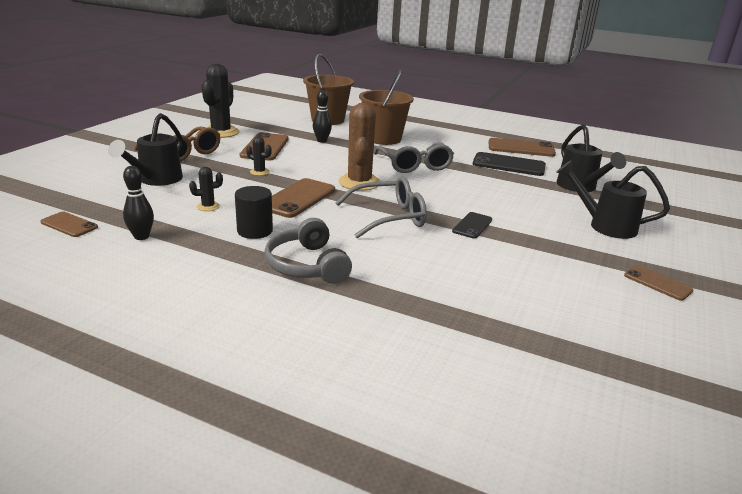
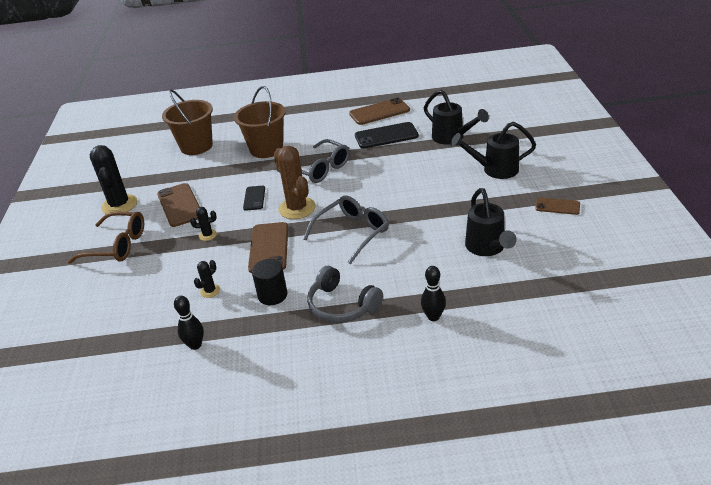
camera: 25 degrees left, 10 degrees up
brown phone [41,212,98,237] -> none
black watering can [108,113,183,186] -> black watering can moved to [465,188,517,256]
black bowling pin [313,90,332,143] -> black bowling pin moved to [421,266,446,321]
black phone [452,212,492,239] -> black phone moved to [243,186,265,211]

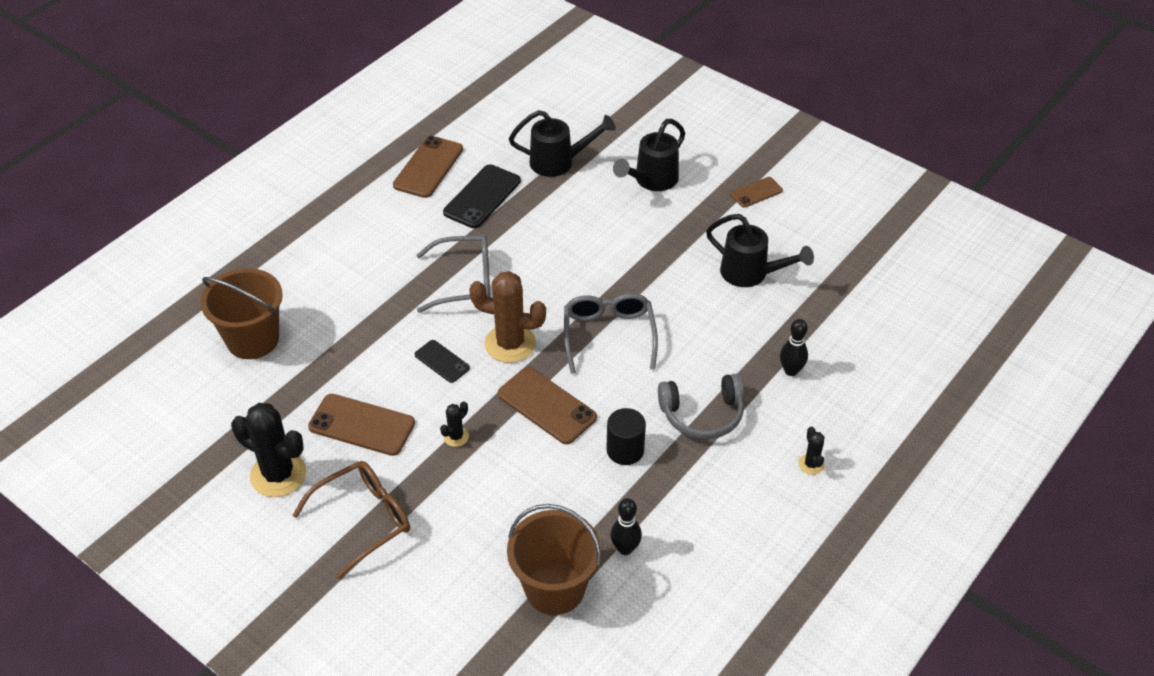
camera: 50 degrees left, 10 degrees up
black cactus [194,260,220,298] -> black cactus moved to [798,427,825,475]
brown bucket [234,86,286,158] -> brown bucket moved to [507,504,601,615]

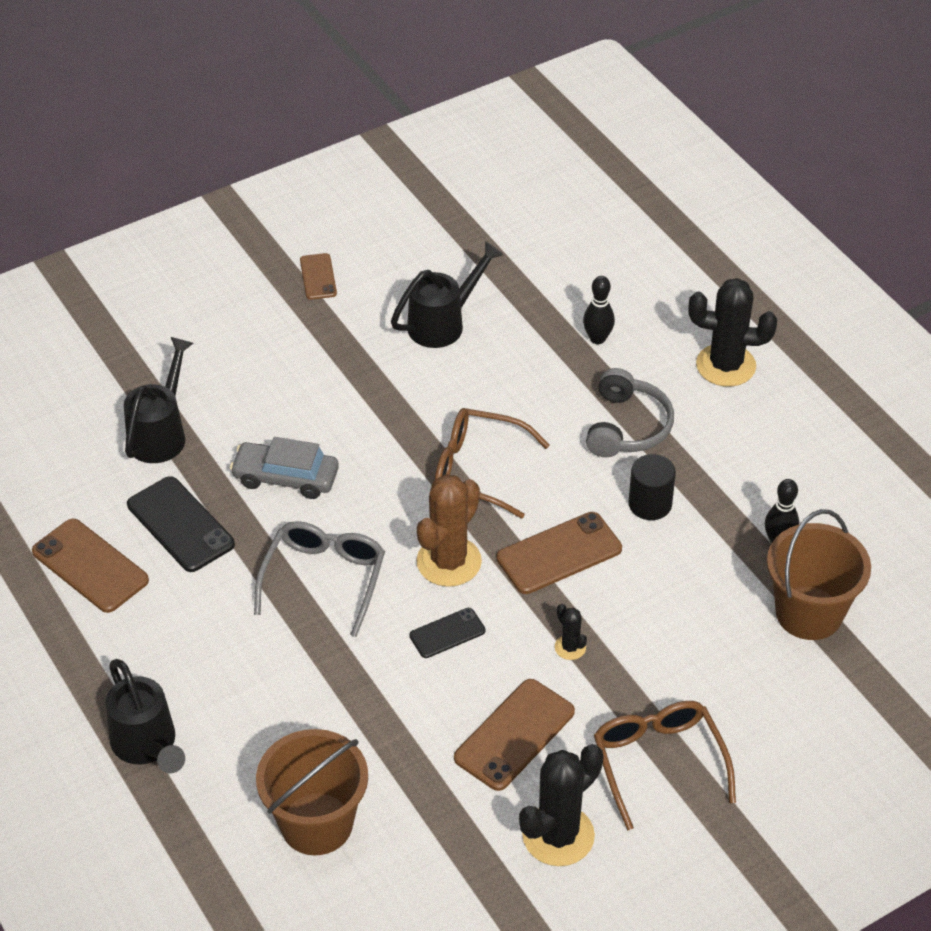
camera: 70 degrees left, 0 degrees up
grey glasses [564,293,658,374] -> brown glasses [435,408,550,519]
black watering can [613,119,685,191] -> black watering can moved to [106,659,185,773]
black cactus [798,427,825,475] -> black cactus [688,278,777,387], size x2.14
none -> grey car [230,437,339,499]

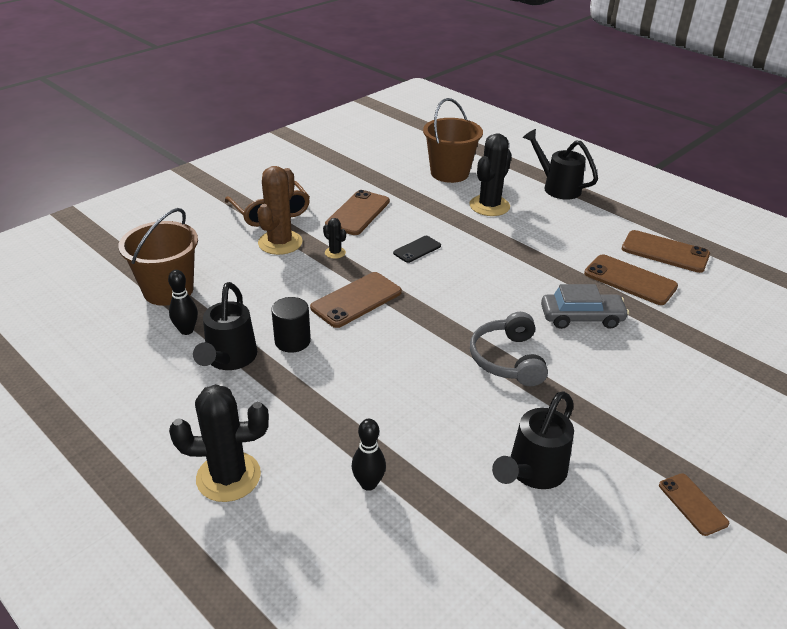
camera: 165 degrees right, 10 degrees down
black watering can [124,337,193,463] -> black watering can moved to [193,282,257,370]
black phone [127,476,235,572] -> brown phone [584,254,678,305]
grey glasses [254,521,385,637] -> none
brown cactus [416,474,482,587] -> brown cactus moved to [257,166,302,255]
brown glasses [435,408,550,519] -> none
black cactus [519,744,604,866] -> black cactus moved to [469,133,512,216]
grey headphones [586,368,674,457] -> grey headphones moved to [470,312,548,386]

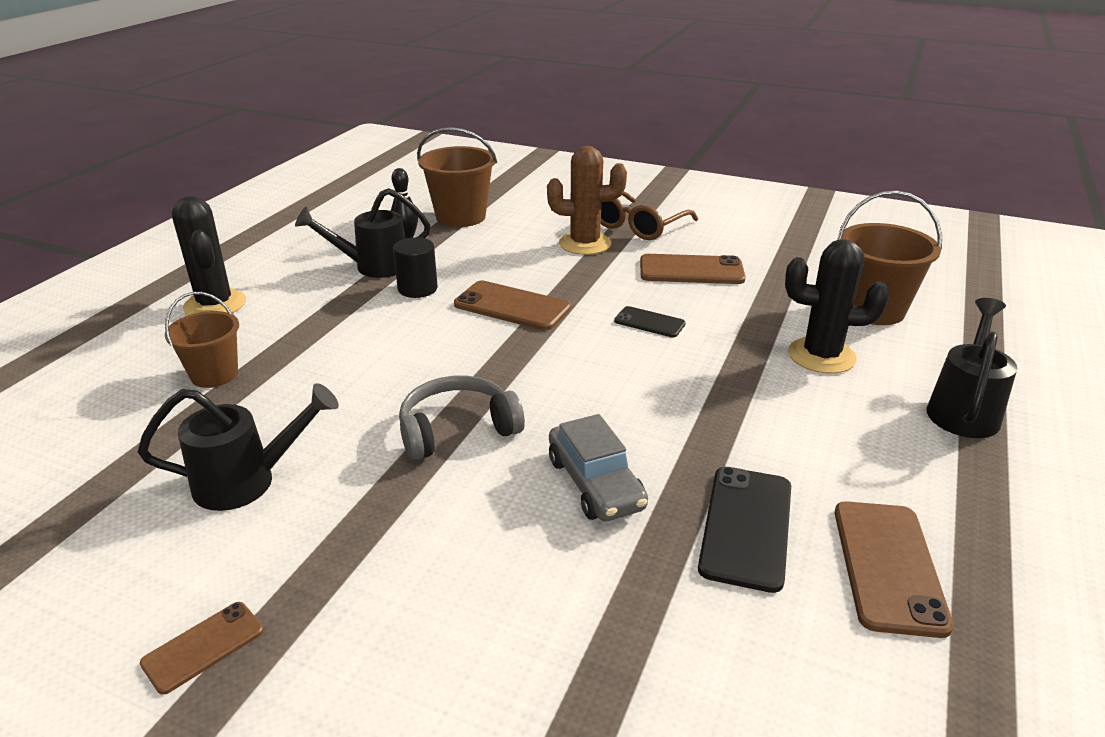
camera: 70 degrees right, 5 degrees down
black cactus [323,218,346,259] -> none
black bowling pin [352,419,386,491] -> brown bucket [165,292,239,388]
black watering can [492,391,574,489] -> black watering can turned 150 degrees clockwise [138,383,339,511]
brown phone [584,254,678,305] -> black phone [698,467,791,593]

